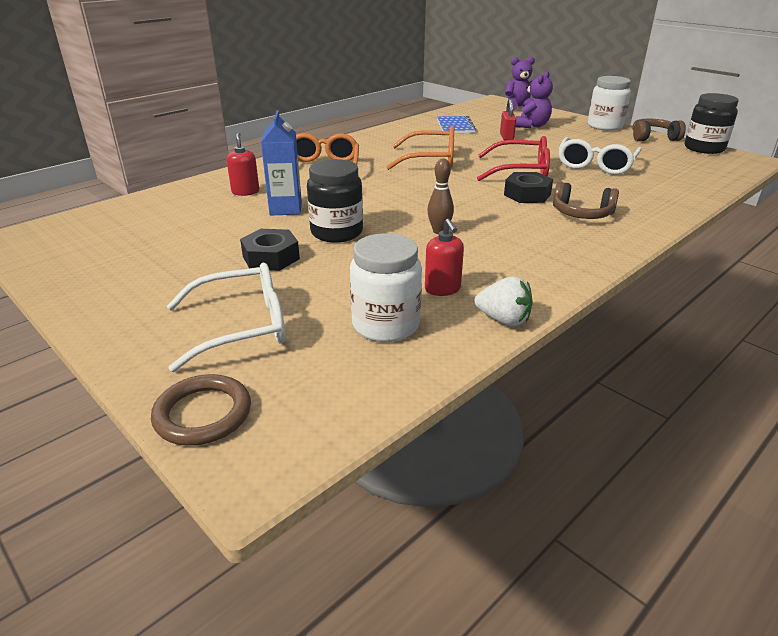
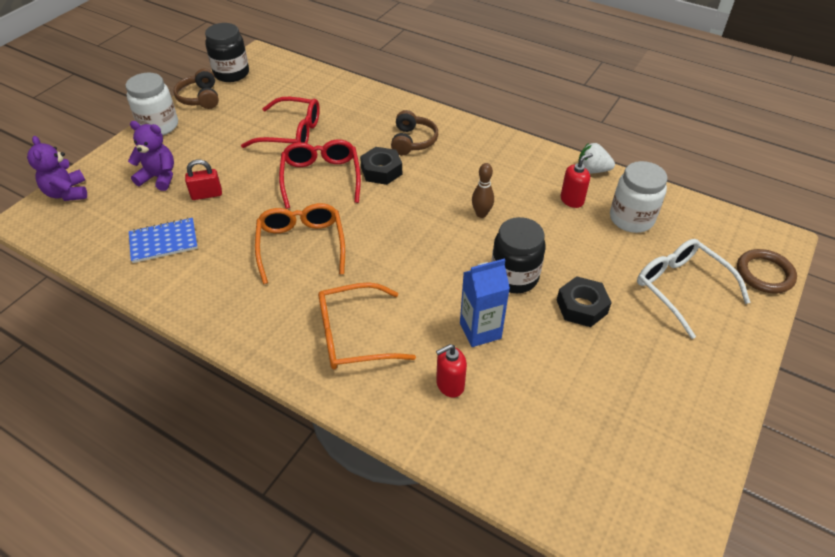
camera: 105 degrees left, 15 degrees up
white strawberry [475,276,533,326] -> white strawberry turned 90 degrees counterclockwise [578,143,615,174]
white glasses [559,137,642,175] -> red glasses [241,97,320,148]

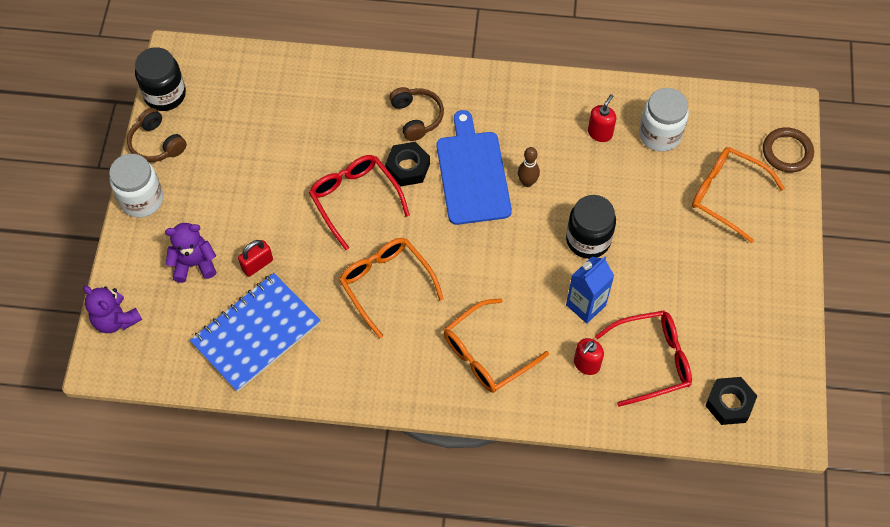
camera: 25 degrees left, 15 degrees up
blue notebook [129,218,198,263] -> blue notebook [190,273,321,392], size x1.70
red glasses [241,97,320,148] -> red glasses moved to [595,310,692,407]
black nut [557,276,612,327] -> black nut moved to [705,377,757,425]
white strawberry [578,143,615,174] -> none
white glasses [637,239,751,339] -> orange glasses [692,147,785,243]
none -> blue cutting board [437,110,512,225]

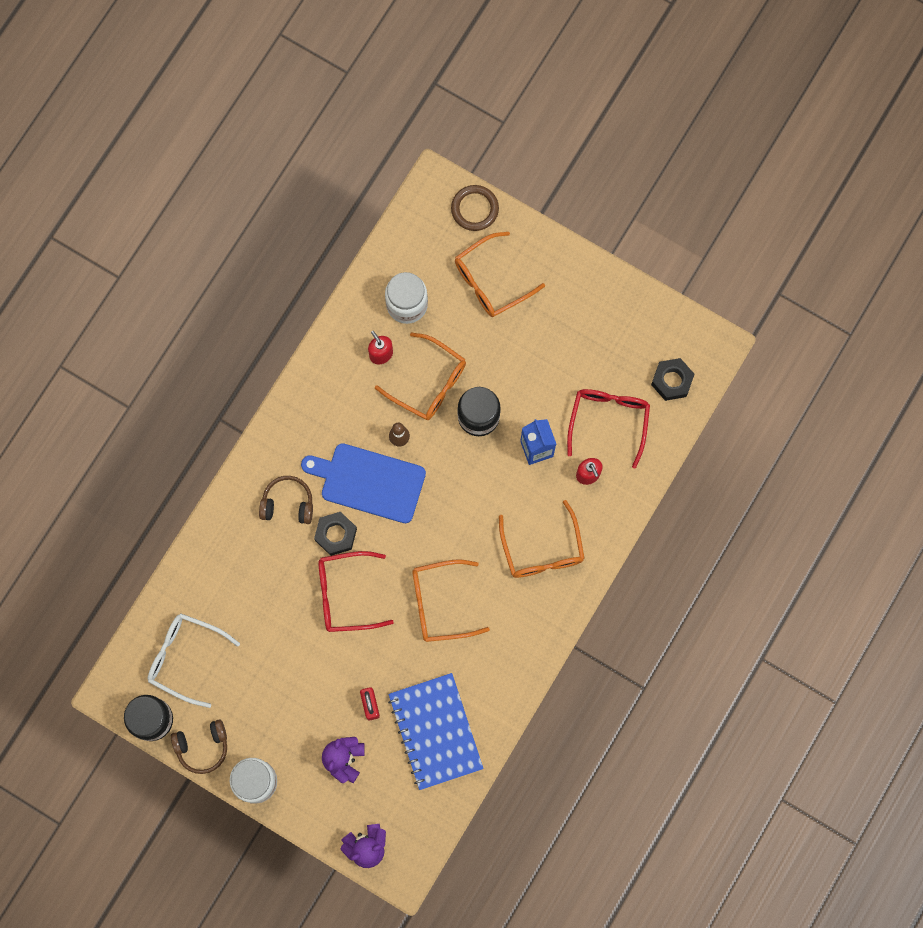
camera: 65 degrees left, 15 degrees up
none -> white glasses [147,614,240,708]
none -> orange glasses [375,333,466,420]

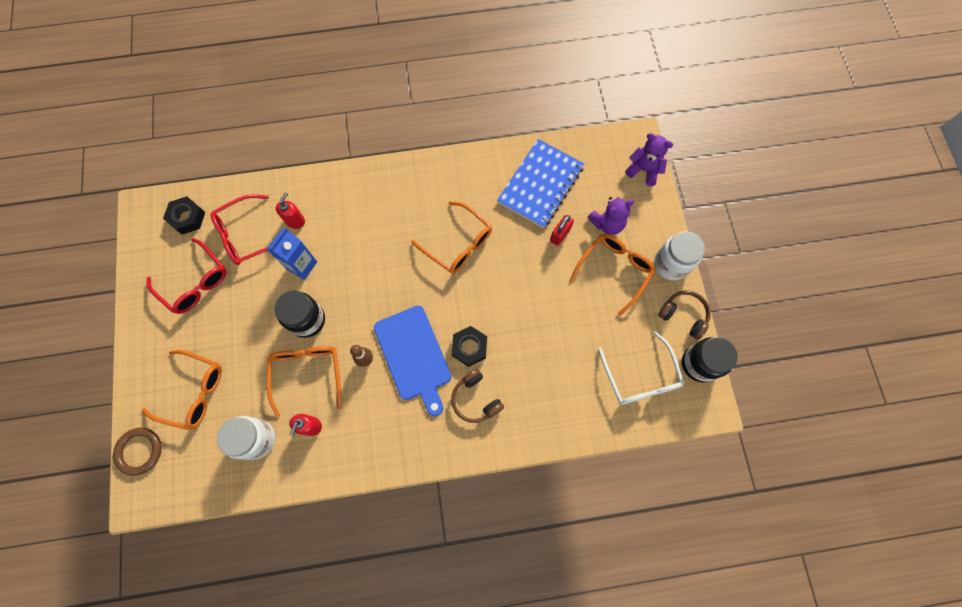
camera: 130 degrees left, 5 degrees down
red glasses [319,551,394,632] -> red glasses moved to [146,238,227,314]
orange glasses [499,500,585,578] -> orange glasses moved to [570,234,656,316]

